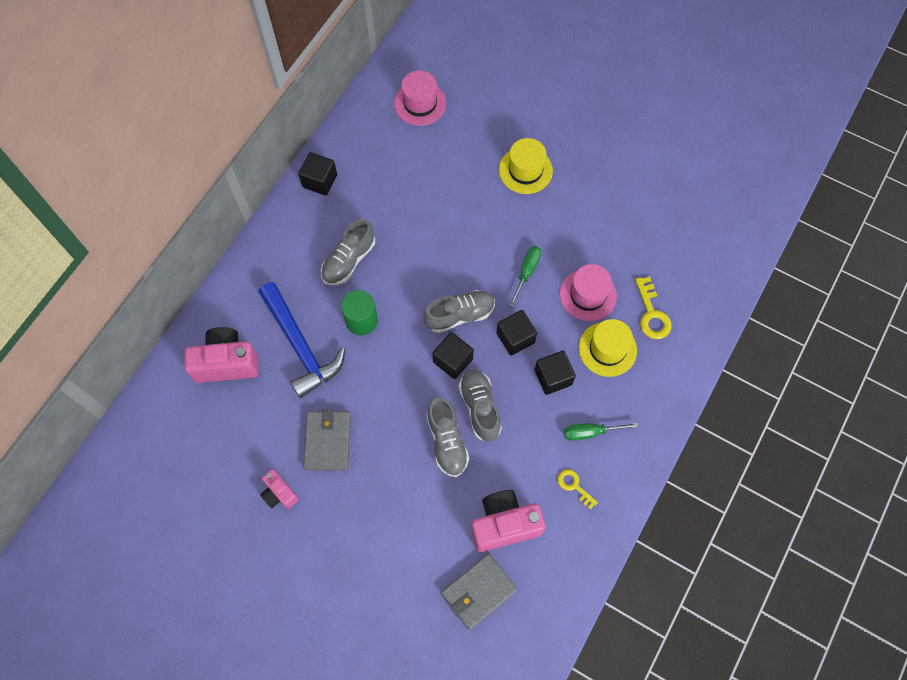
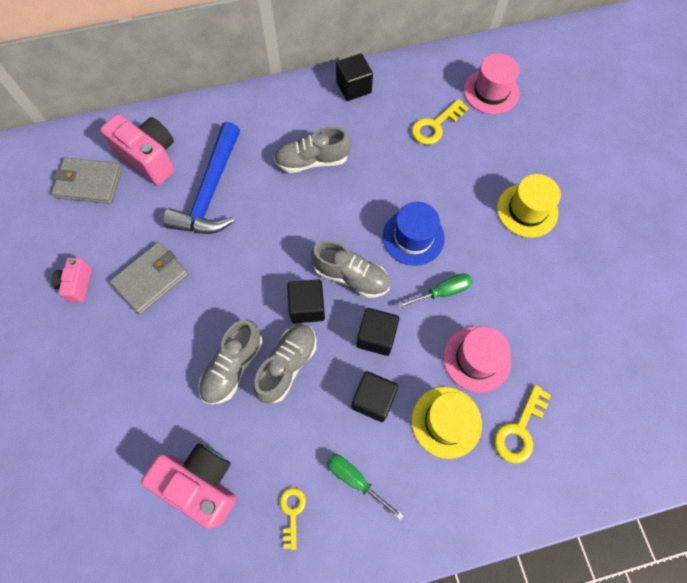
camera: 45 degrees right, 0 degrees up
green cylinder [341,290,378,335] -> none
grey wallet [441,553,518,630] -> grey wallet moved to [51,158,122,204]
none -> blue hat [383,202,445,266]
none -> yellow key [412,99,468,145]

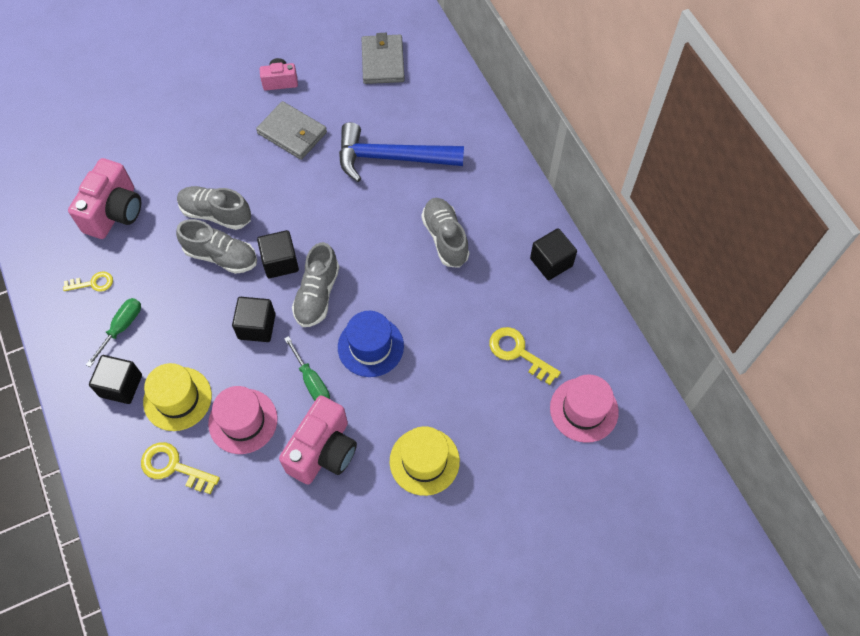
camera: 80 degrees right, 5 degrees down
pink camera [100,114,175,186] -> pink camera moved to [279,396,357,484]
black cube [351,371,399,422] -> black cube moved to [89,355,142,404]

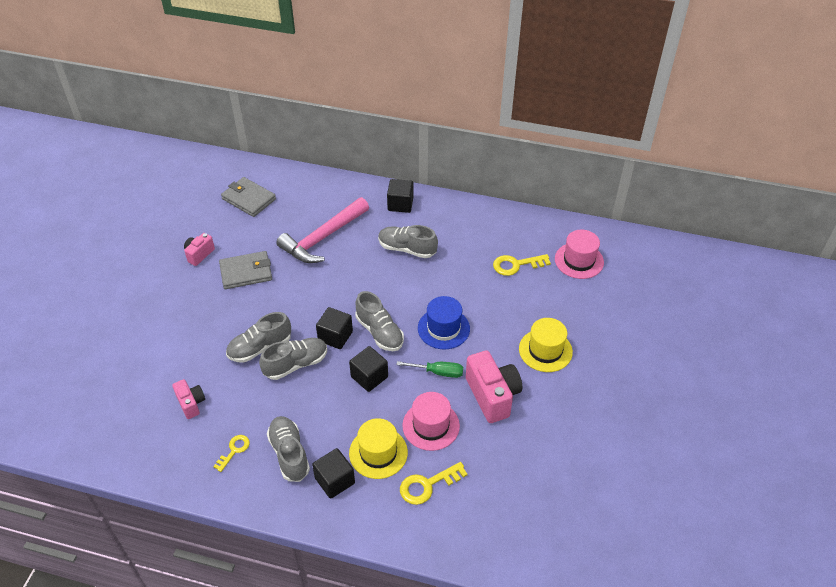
camera: 50 degrees left, 15 degrees down
pink camera [68,158,141,239] -> pink camera [172,379,205,419], size x0.55
green screwdriver [86,298,141,367] -> grey shoe [267,416,310,482]
blue hammer [339,122,464,182] -> pink hammer [276,197,369,263]
black cube [530,229,577,280] -> black cube moved to [387,179,413,213]

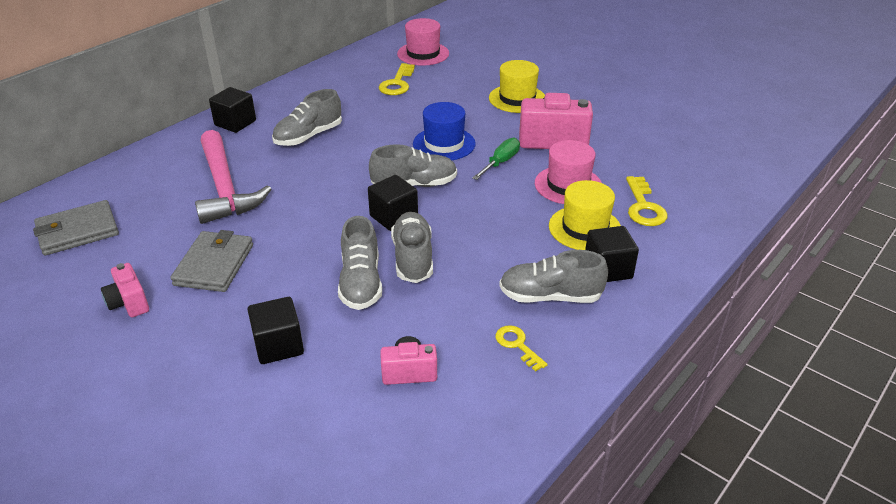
camera: 65 degrees left, 10 degrees down
black cube [349,346,388,392] -> black cube moved to [248,297,304,364]

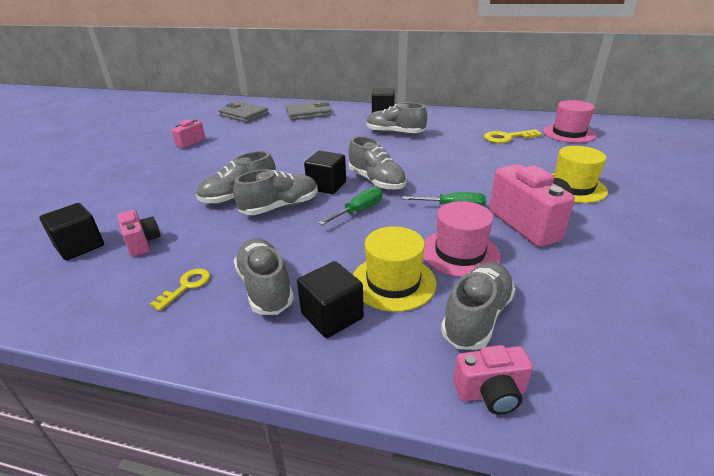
camera: 65 degrees right, 5 degrees down
grey wallet [170,230,253,292] -> grey wallet moved to [285,101,331,120]
pink hammer [195,130,271,224] -> none
black cube [248,297,304,364] -> black cube moved to [39,203,104,260]
blue hat [413,102,476,160] -> none
yellow key [626,176,668,226] -> grey shoe [441,262,515,350]
none -> green screwdriver [318,187,382,225]
none -> pink camera [453,345,533,415]

